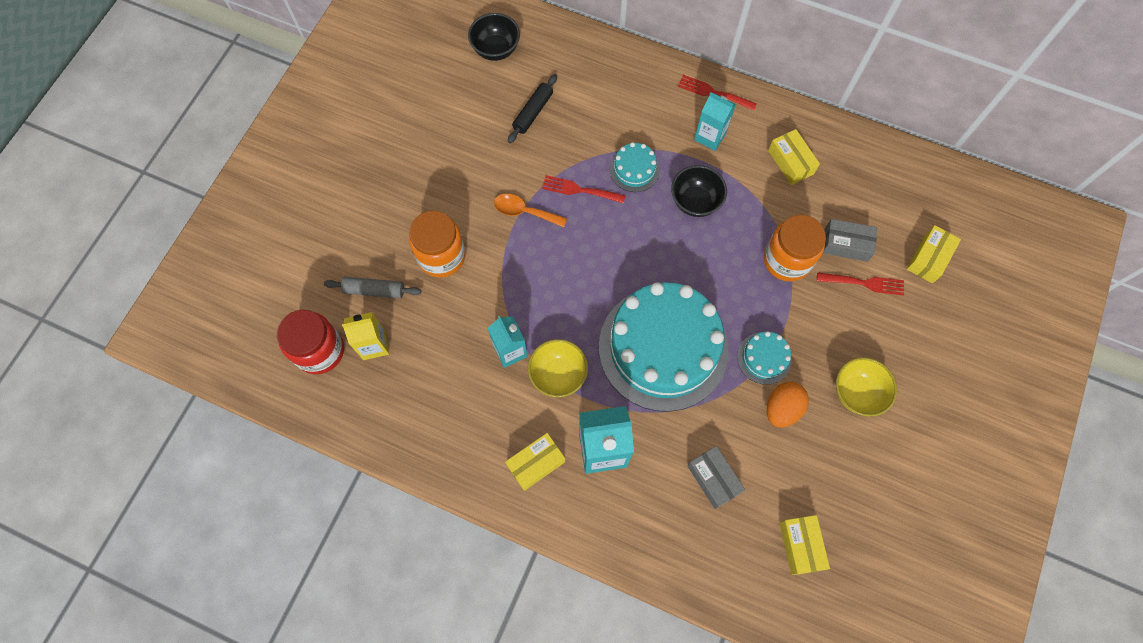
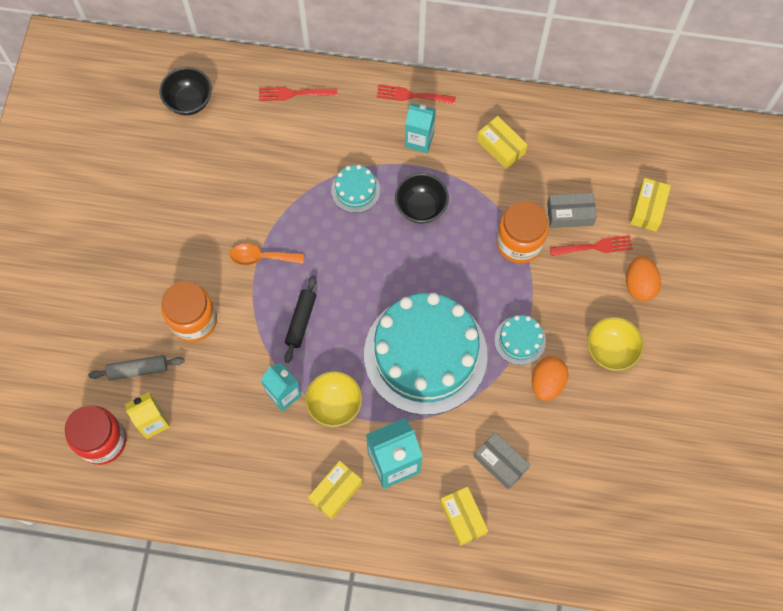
camera: 15 degrees left, 0 degrees up
black rolling pin [508,74,557,143] -> black rolling pin moved to [284,275,317,363]
red fork [542,175,626,203] -> red fork moved to [259,87,337,101]
yellow box [779,515,830,575] -> yellow box moved to [440,487,488,546]
none -> orange egg [626,256,661,301]

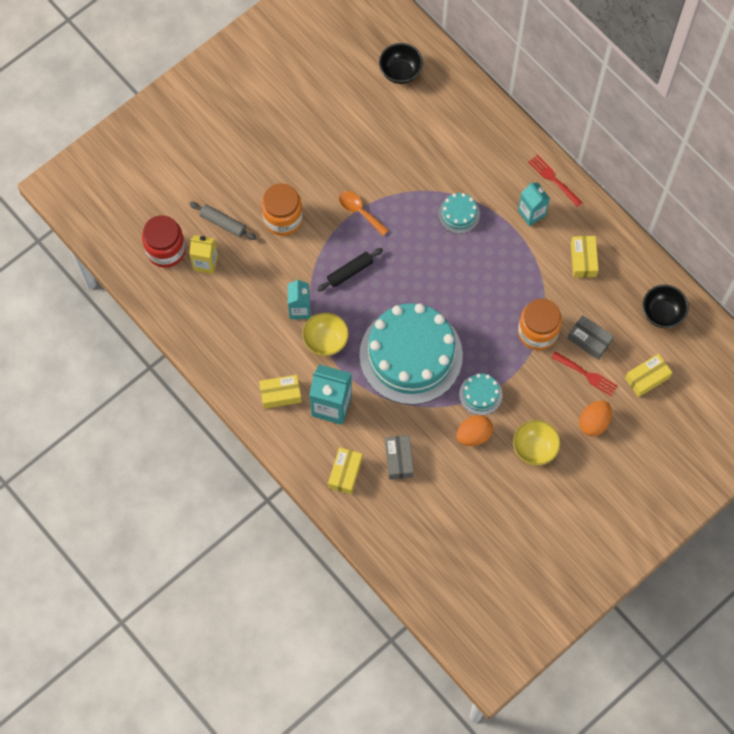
camera: 40 degrees right, 0 degrees up
red fork [259,87,337,101] -> none
black bowl [395,173,449,224] -> black bowl moved to [642,285,689,328]

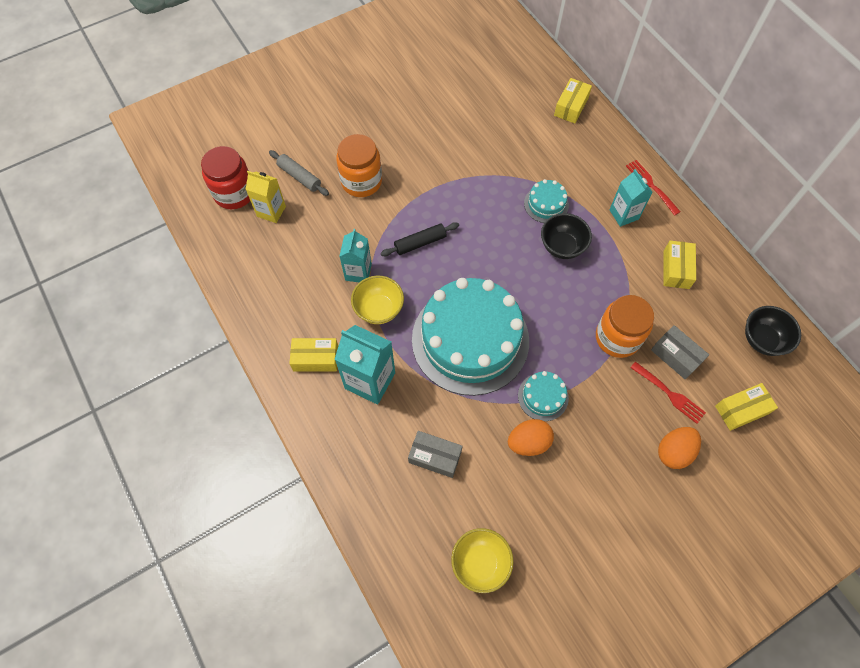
camera: 10 degrees right, 5 degrees down
yellow box [328,447,362,495] -> yellow box moved to [554,78,592,123]
orange spoon [339,191,389,236] -> none
black bowl [379,43,423,84] -> black bowl moved to [541,213,592,259]
grey box [385,435,414,480] -> grey box turned 75 degrees counterclockwise [408,431,463,478]
yellow bowl [513,420,561,466] -> yellow bowl moved to [451,528,514,593]

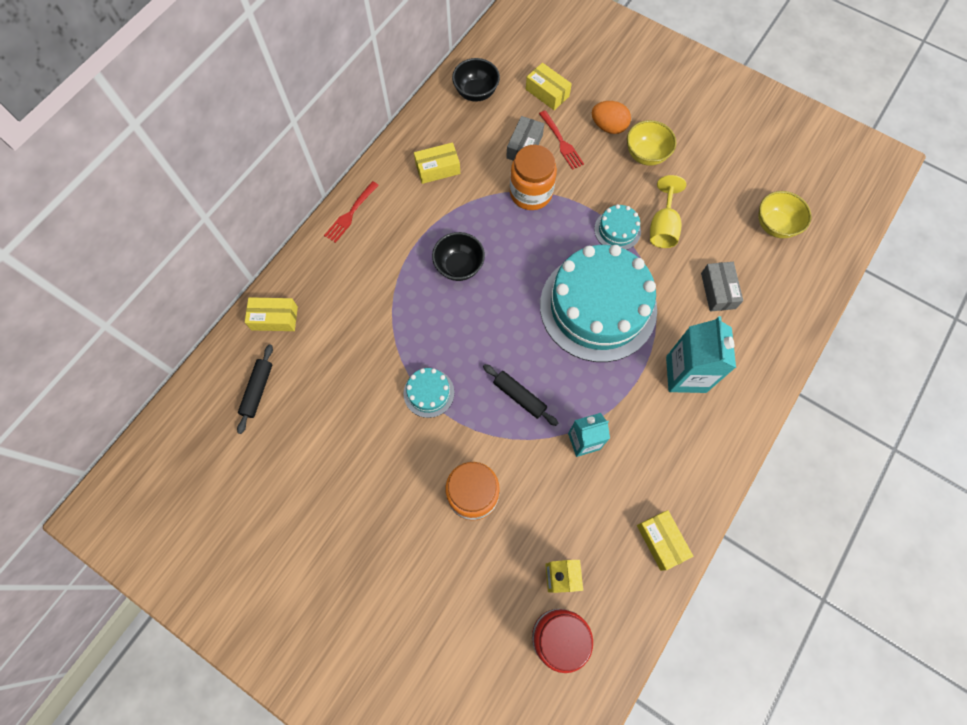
camera: 115 degrees left, 5 degrees up
grey rolling pin [269,150,329,196] -> none
yellow box [289,338,338,371] -> yellow box moved to [637,510,693,571]
yellow bowl [351,276,404,324] -> yellow bowl moved to [627,120,676,166]
orange egg [508,419,554,456] -> yellow goblet [650,175,686,248]
turquoise cake [524,179,569,223] -> turquoise cake moved to [403,368,454,418]
turquoise carton [610,169,652,227] -> none
red fork [630,362,706,424] -> red fork turned 135 degrees clockwise [539,110,584,170]
none -> black rolling pin [237,344,273,434]

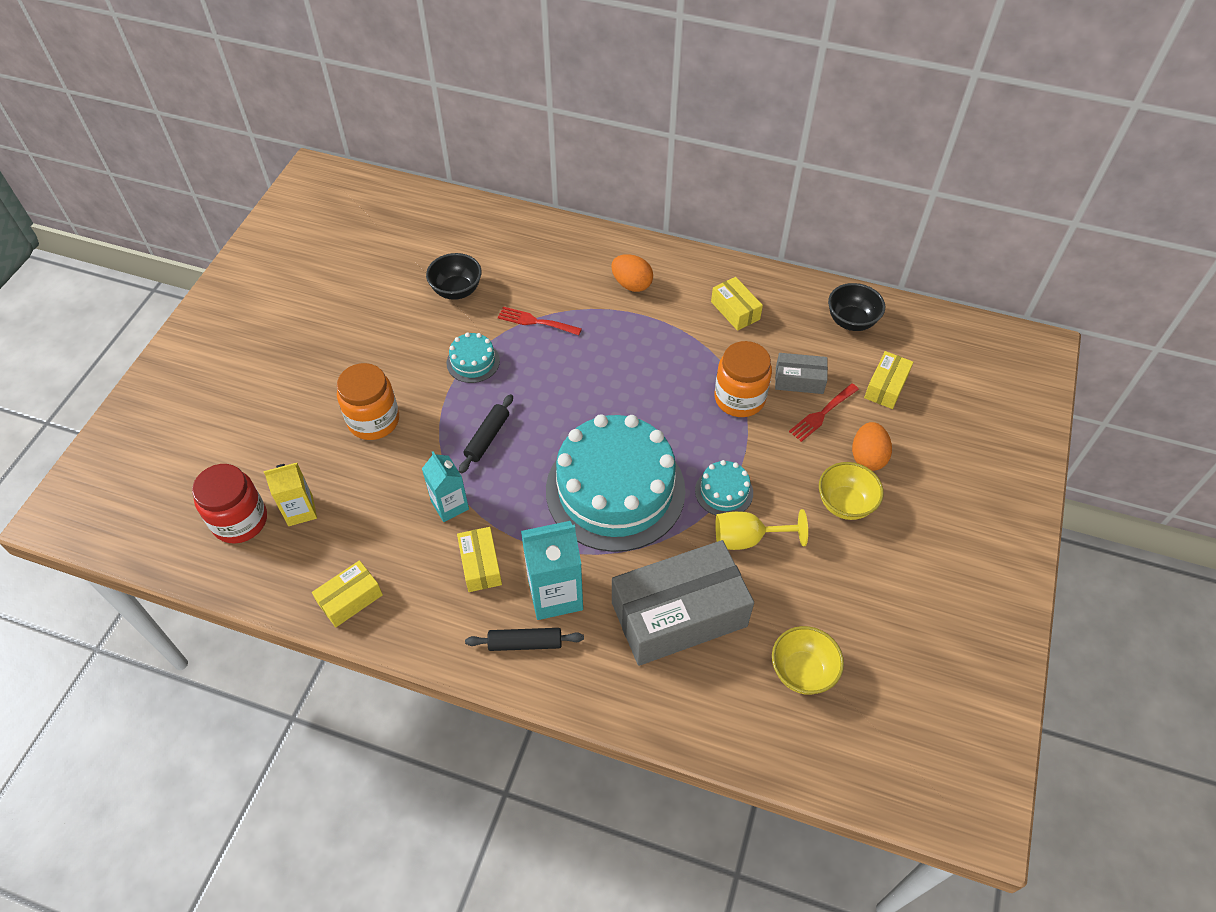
camera: 75 degrees right, 15 degrees down
black rolling pin [237,344,273,434] -> black rolling pin moved to [465,628,584,651]
yellow box [245,297,298,331] -> yellow box moved to [457,527,502,592]
red fork [324,181,379,243] -> red fork moved to [498,307,582,336]
black bowl [432,232,485,281] -> black bowl moved to [426,253,482,300]
grey box [701,262,743,312] -> grey box [612,540,754,666], size x2.12
none -> orange egg [611,254,653,292]

